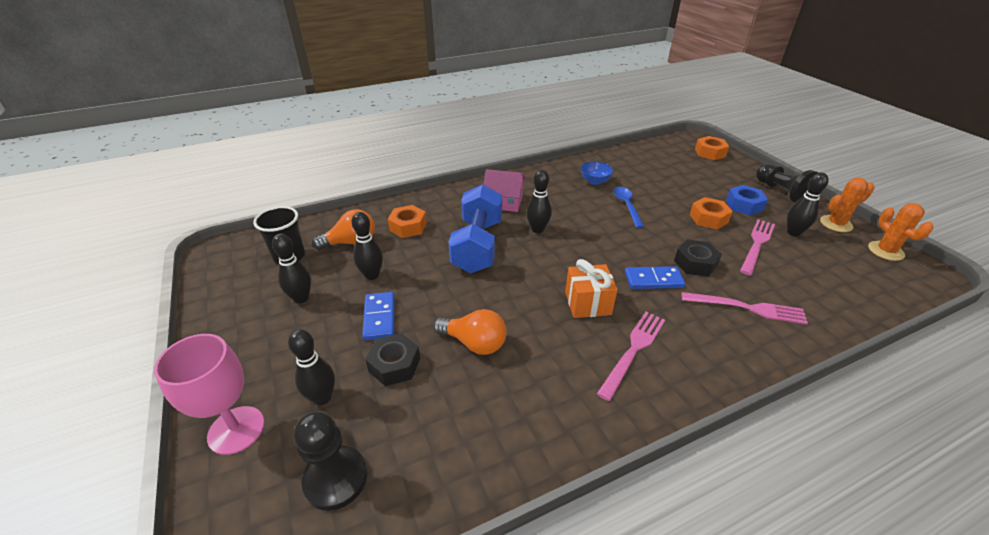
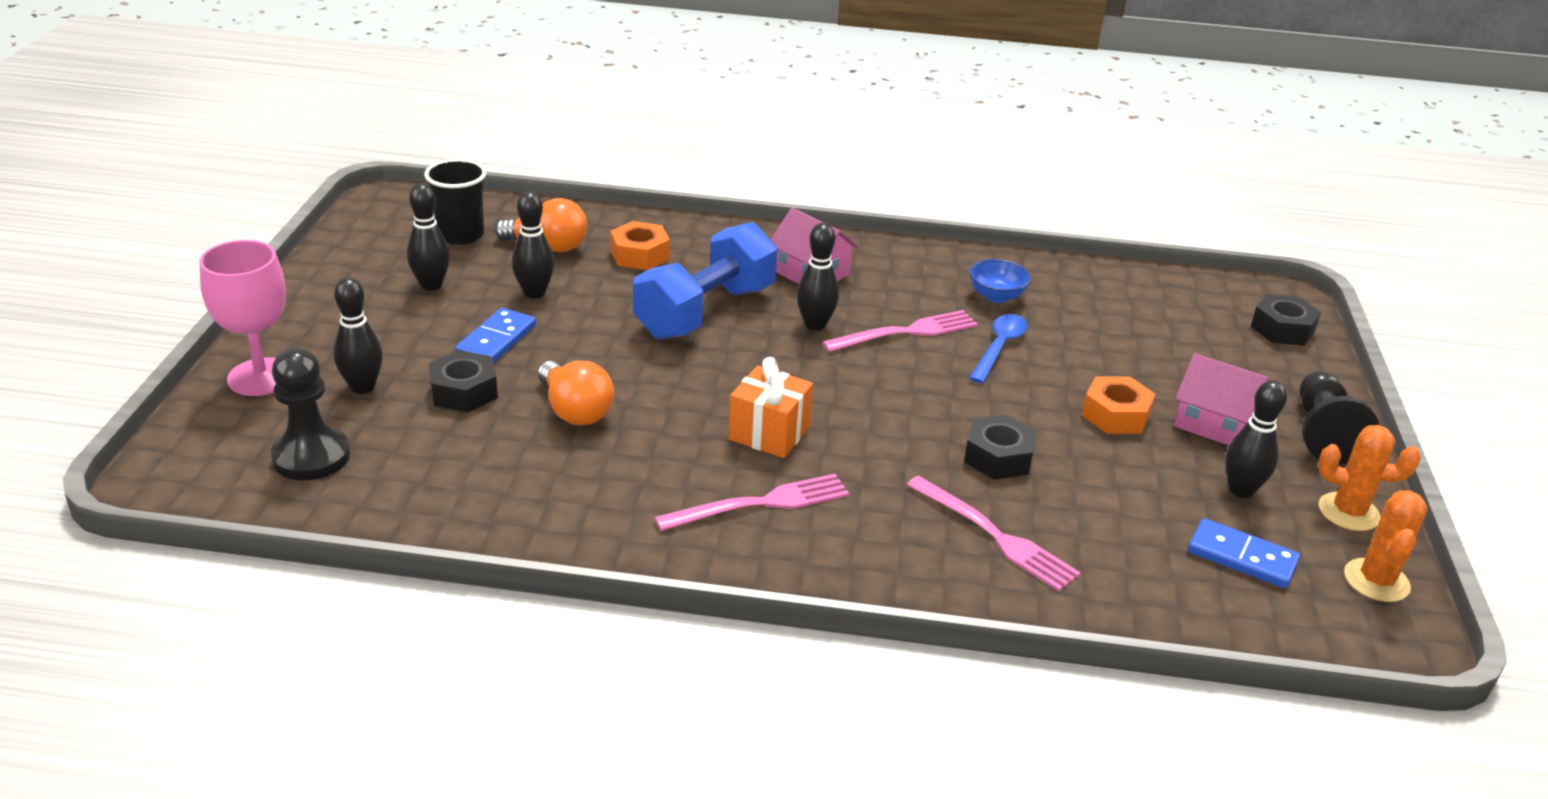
camera: 30 degrees right, 5 degrees down
blue domino [625,266,686,289] -> blue domino moved to [1188,518,1300,588]
orange nut [695,136,729,160] -> black nut [1251,294,1321,346]
blue nut [726,185,768,215] -> pink house [1174,353,1269,445]
pink fork [740,219,775,275] -> pink fork moved to [822,310,978,352]

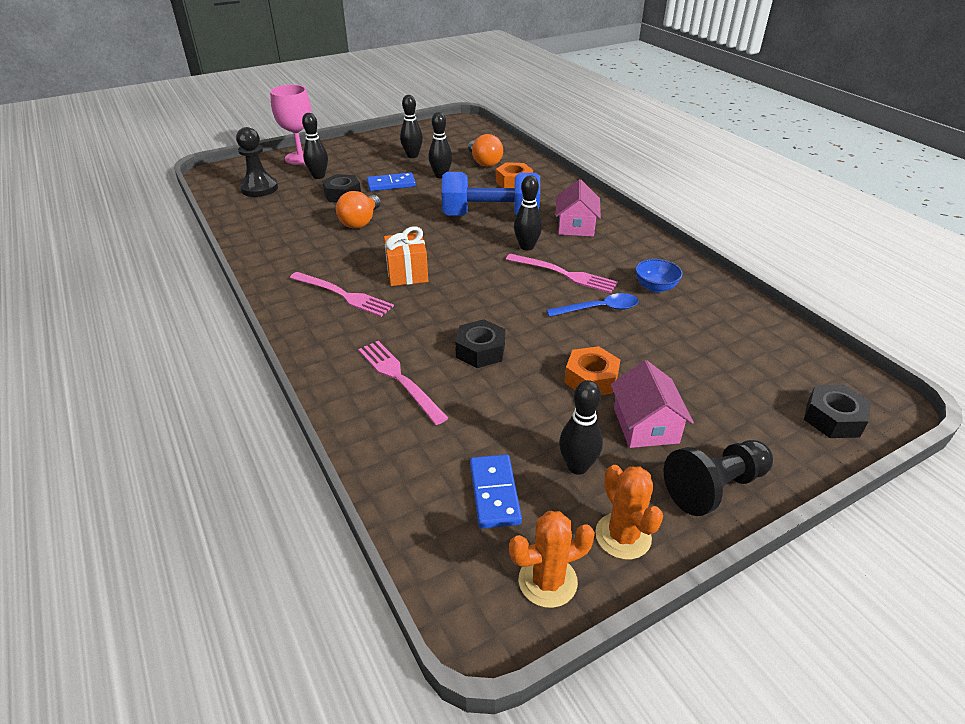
camera: 55 degrees right, 5 degrees up
black cup [424,159,486,245] -> none
pink fork [907,476,1081,591] -> pink fork turned 135 degrees clockwise [358,341,448,425]

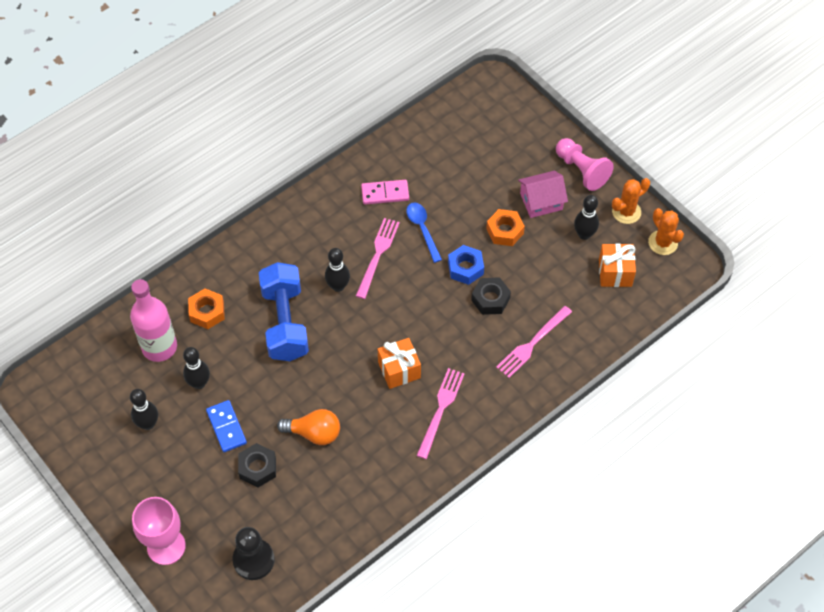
camera: 100 degrees left, 20 degrees up
black bowling pin [302,113,328,179] -> none
orange light bulb [468,134,503,167] -> pink bottle [130,279,177,362]
blue domino [470,454,522,529] -> orange gift [599,243,636,287]
pink house [555,179,601,237] -> none
blue bowl [635,259,683,293] -> pink domino [361,180,409,205]
black pawn [664,440,773,516] -> pink pawn [556,138,614,191]
black nut [804,385,871,438] -> none
none -> blue nut [448,245,484,285]

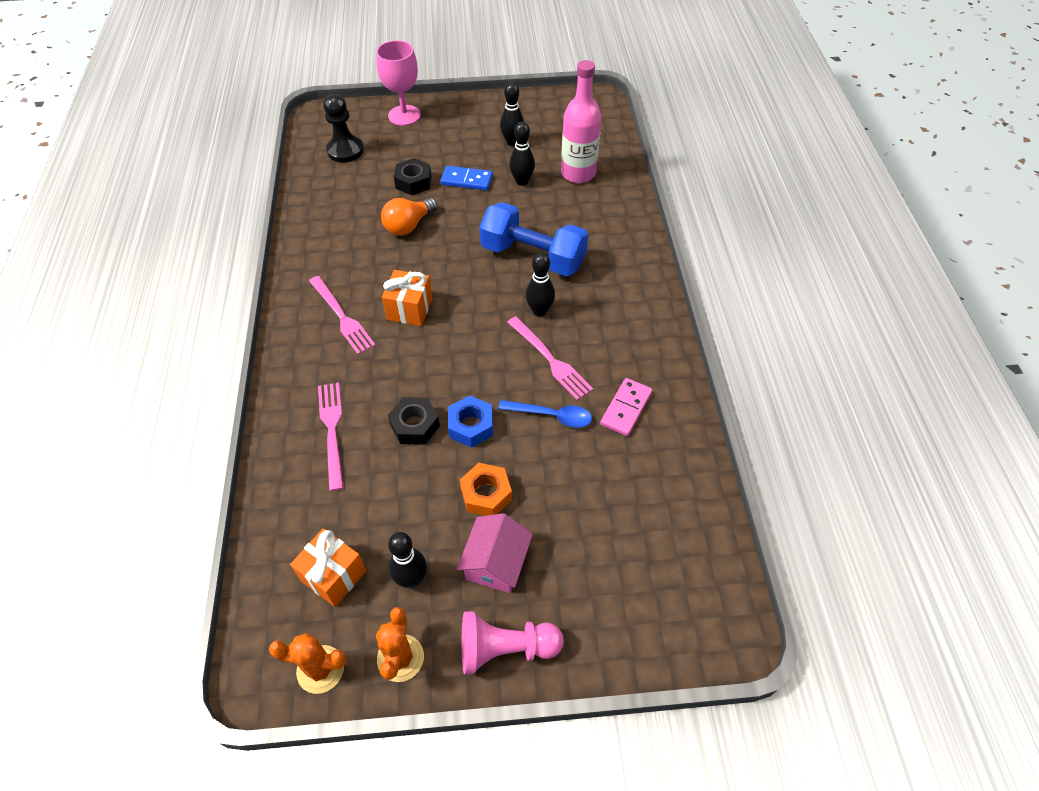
camera: 125 degrees right, 5 degrees down
orange nut [188,288,225,329] -> none

